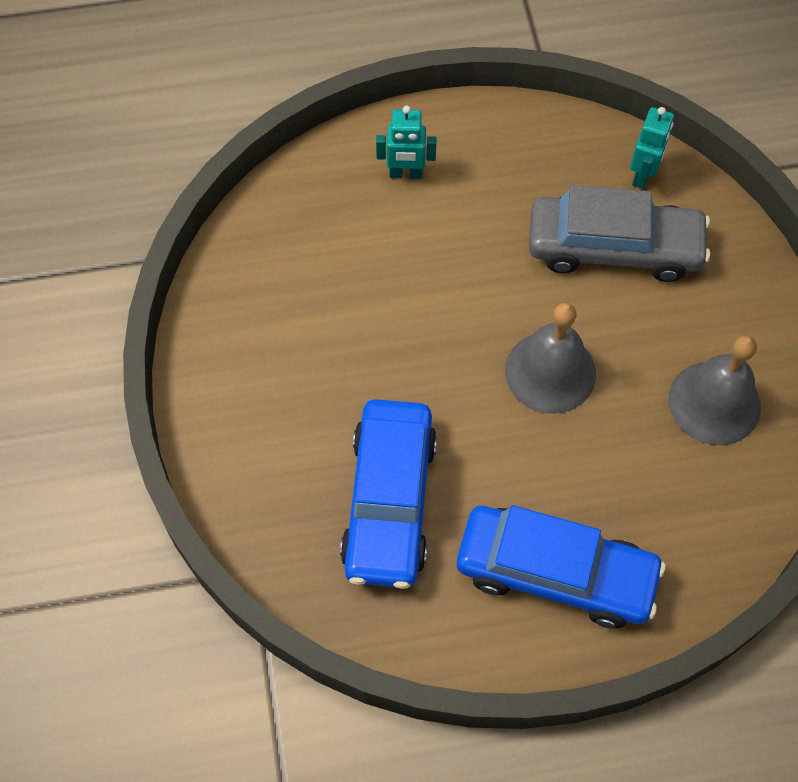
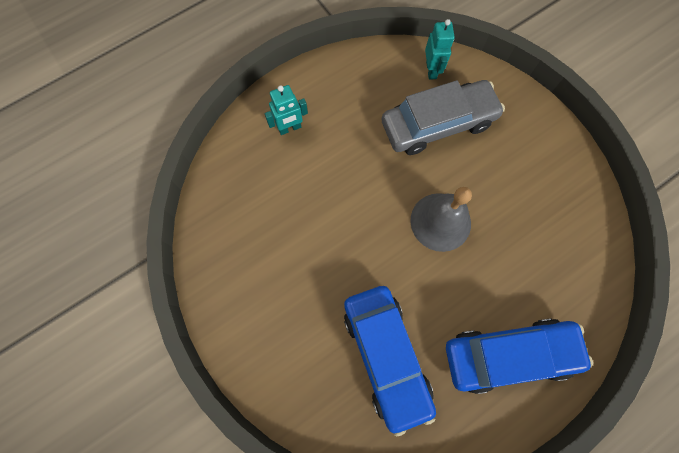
camera: 25 degrees left, 10 degrees up
grey bell [669,336,761,445] -> none

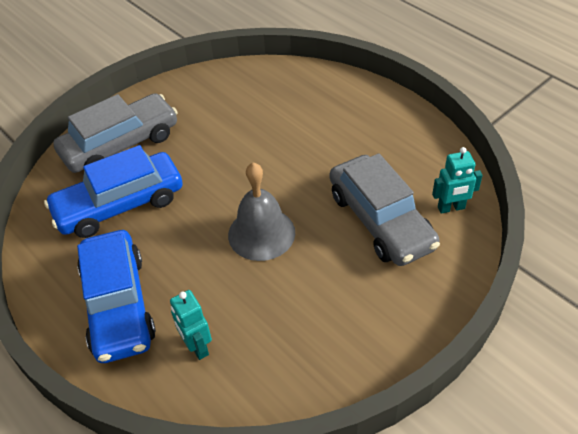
camera: 85 degrees right, 25 degrees down
turquoise robot [265,85,308,135] -> turquoise robot moved to [170,290,212,360]
none -> grey car [53,93,178,173]

